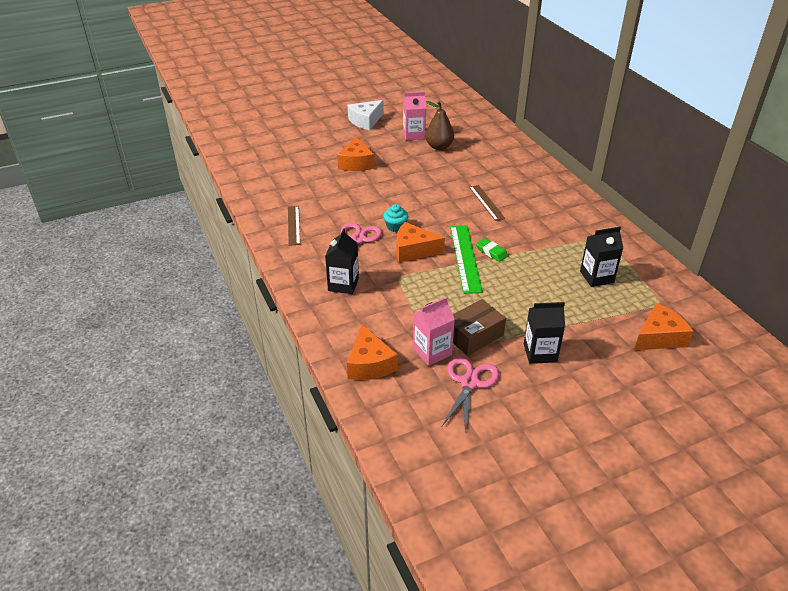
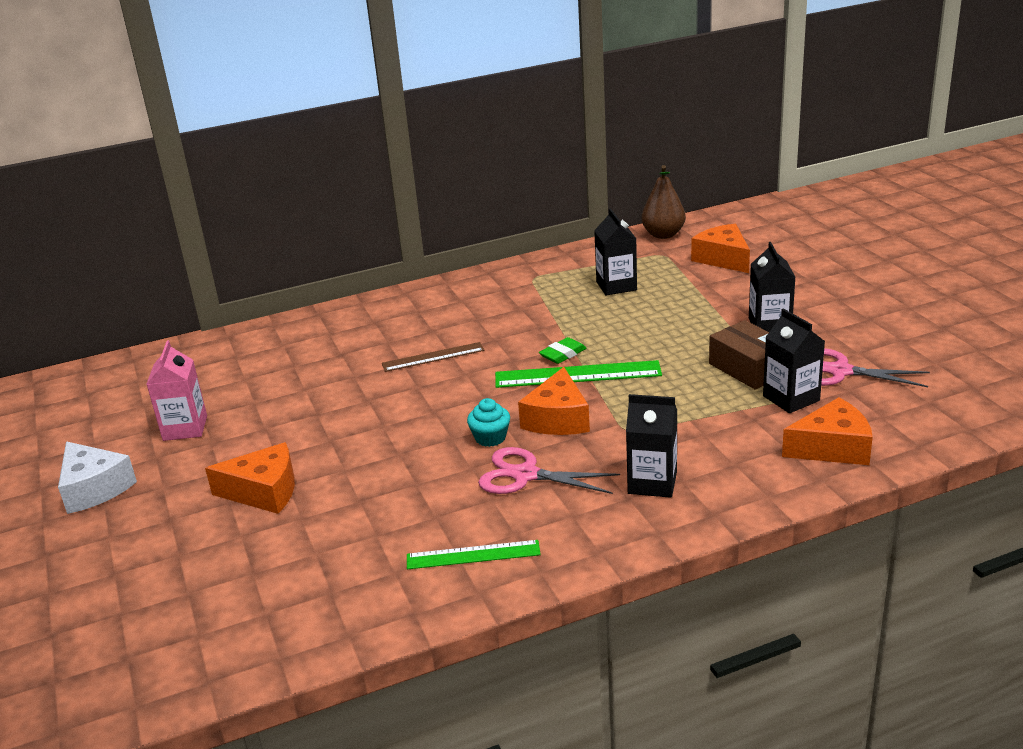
camera: 85 degrees left, 10 degrees down
brown ruler [288,206,300,246] -> green ruler [407,540,541,569]
pink carton [413,297,455,366] -> black carton [763,308,825,413]
brown pear [425,101,454,150] -> brown pear moved to [641,165,686,239]

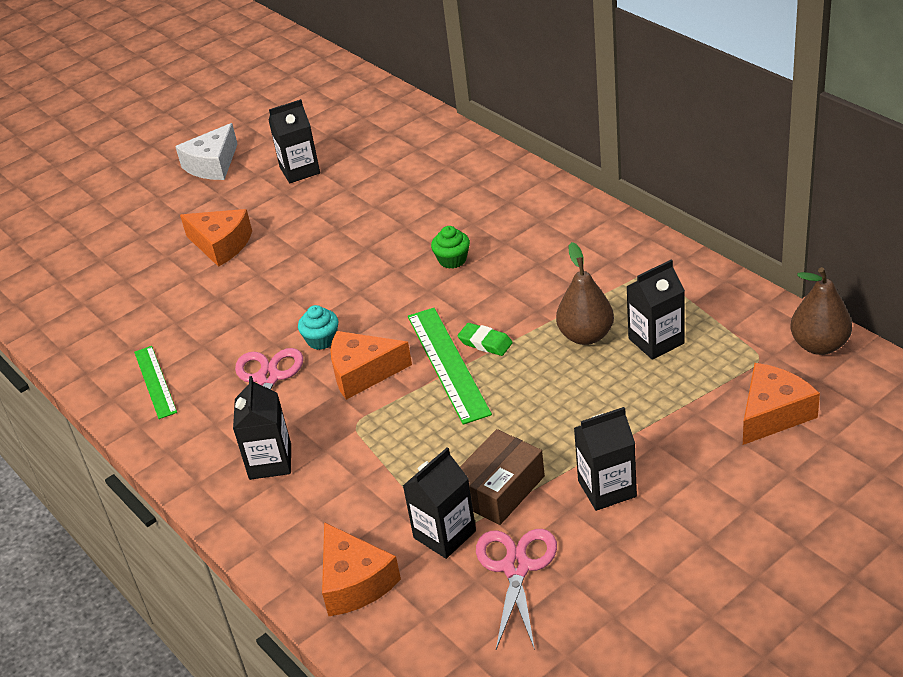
camera: 75 degrees right, 10 degrees up
pink carton [147,340,207,441] -> black carton [268,99,320,183]
orange cheese [205,442,295,514] -> orange cheese turned 45 degrees counterclockwise [180,209,252,267]
brown ruler [382,342,484,372] -> green cupcake [431,226,470,269]
none -> brown pear [556,242,614,345]

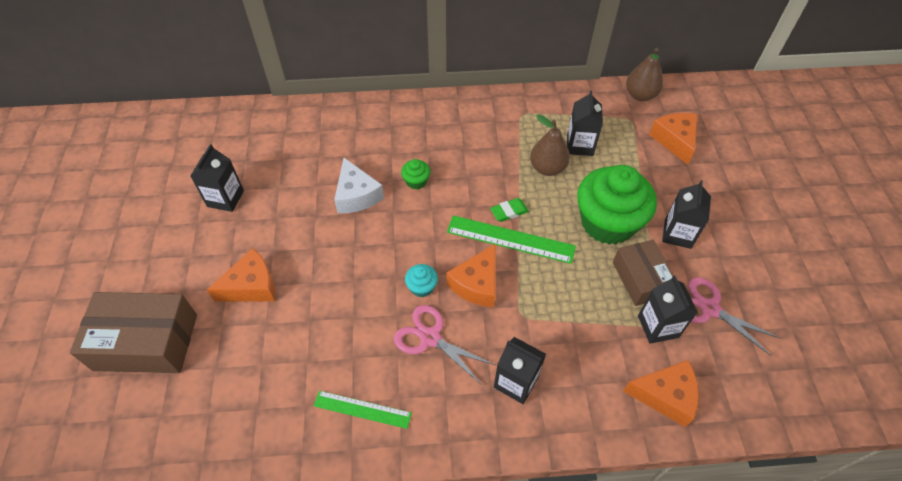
camera: 60 degrees left, 15 degrees up
white cheese [175,123,237,180] -> white cheese moved to [334,158,384,213]
none -> brown box [70,292,197,373]
none -> green cupcake [577,165,657,245]

